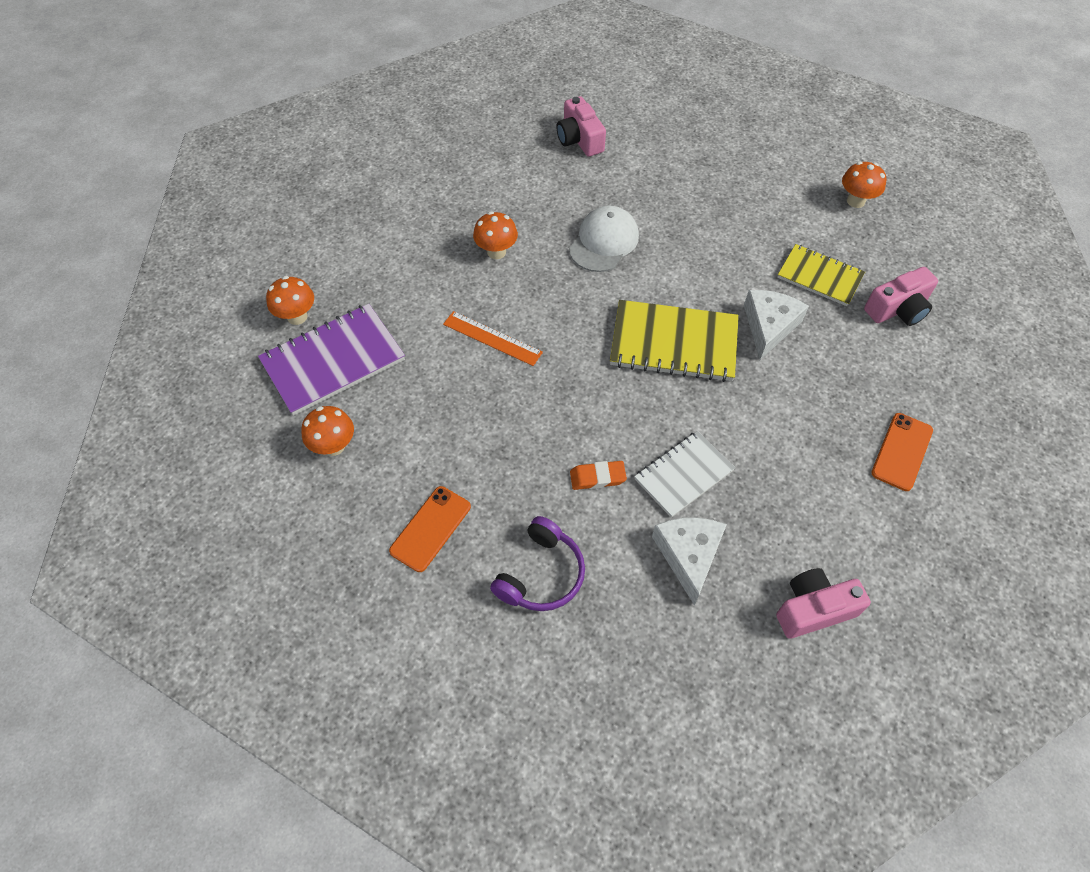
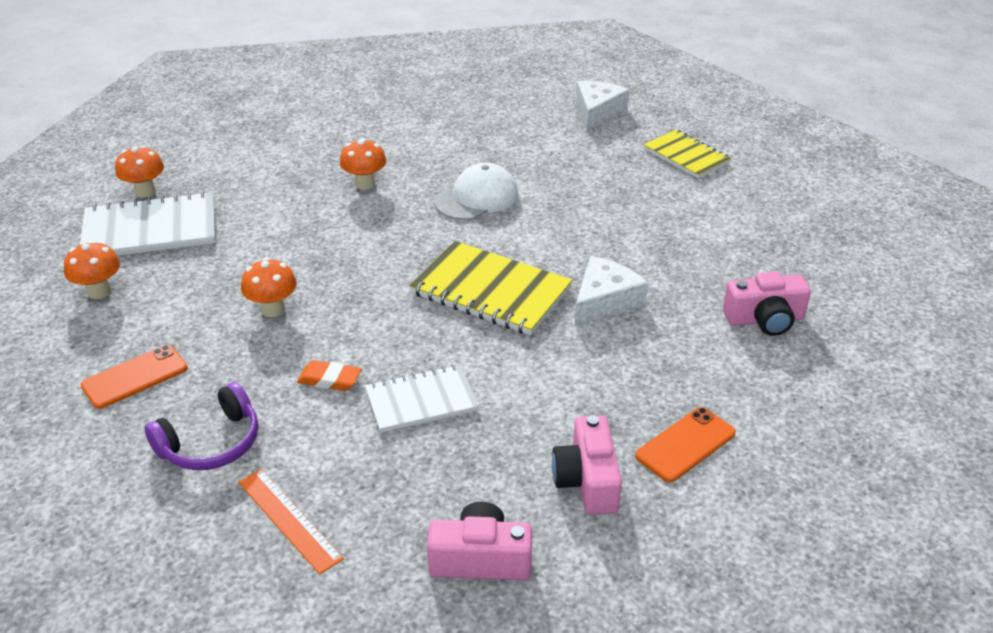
camera: 20 degrees right, 20 degrees down
purple notebook [258,304,405,416] -> white notebook [80,191,215,256]
orange ruler [443,311,543,366] -> orange ruler moved to [238,469,344,575]
pink camera [556,96,606,157] -> pink camera moved to [552,415,622,515]
white cheese [652,517,727,605] -> white cheese moved to [576,81,629,131]
yellow notebook [777,244,865,306] -> yellow notebook moved to [644,130,731,178]
orange mushroom [842,161,886,208] -> orange mushroom moved to [241,258,297,317]

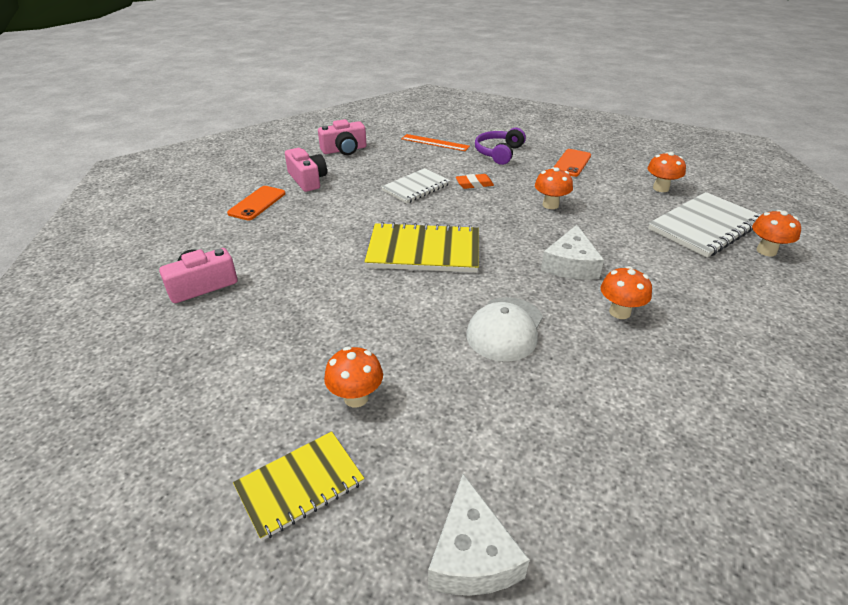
camera: 155 degrees right, 0 degrees up
white cheese [575,256,648,326] -> white cheese moved to [541,225,604,280]
yellow notebook [644,130,731,178] -> yellow notebook turned 60 degrees counterclockwise [233,431,365,541]
none -> orange mushroom [324,346,383,407]

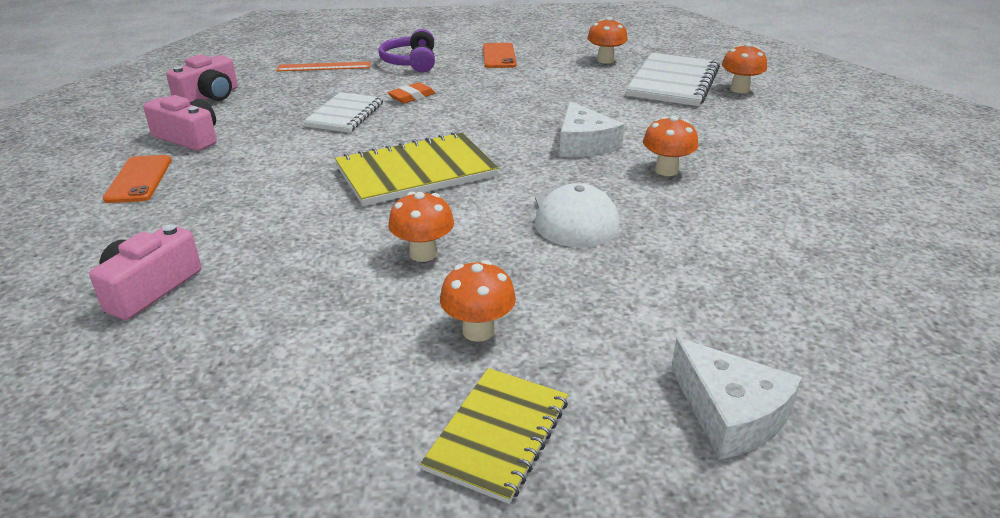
camera: 30 degrees left, 5 degrees down
orange mushroom [535,167,573,209] -> orange mushroom moved to [388,192,454,262]

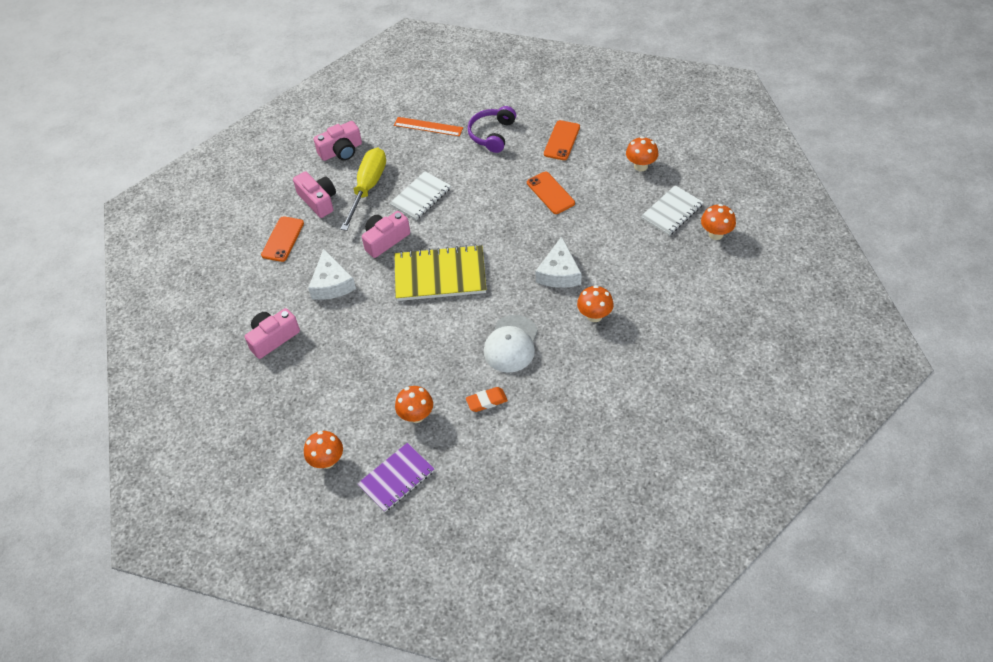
camera: 25 degrees right, 20 degrees up
orange eraser [387,82,435,103] -> orange eraser moved to [466,387,508,412]
orange mushroom [388,192,454,262] -> orange mushroom moved to [304,431,343,469]
yellow notebook [420,368,568,504] -> purple notebook [357,443,434,512]
white notebook [626,53,720,106] -> white notebook [641,185,704,236], size x0.64
white cheese [671,338,802,460] -> white cheese moved to [308,248,356,300]
none -> yellow screwdriver [341,148,386,231]
none -> pink camera [362,211,410,258]
none -> orange phone [527,172,575,214]

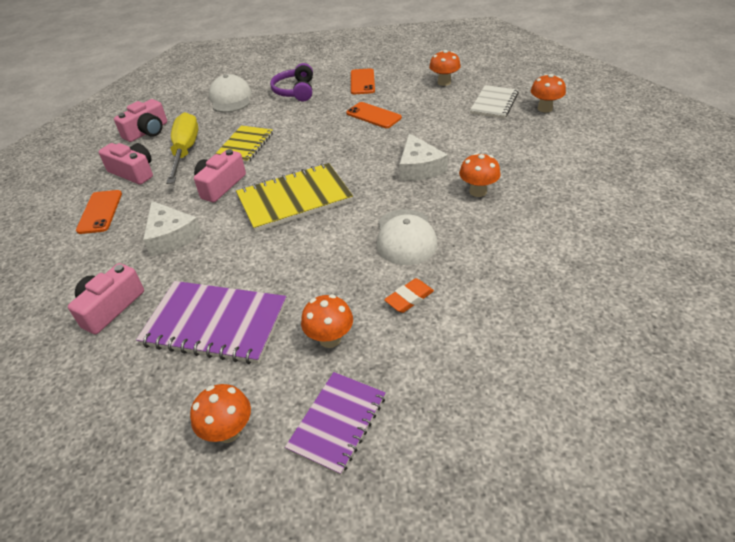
camera: 20 degrees left, 10 degrees down
white notebook [390,171,451,220] -> yellow notebook [214,125,273,163]
orange ruler [394,117,463,136] -> white cap [209,74,252,113]
none -> purple notebook [136,281,287,364]

